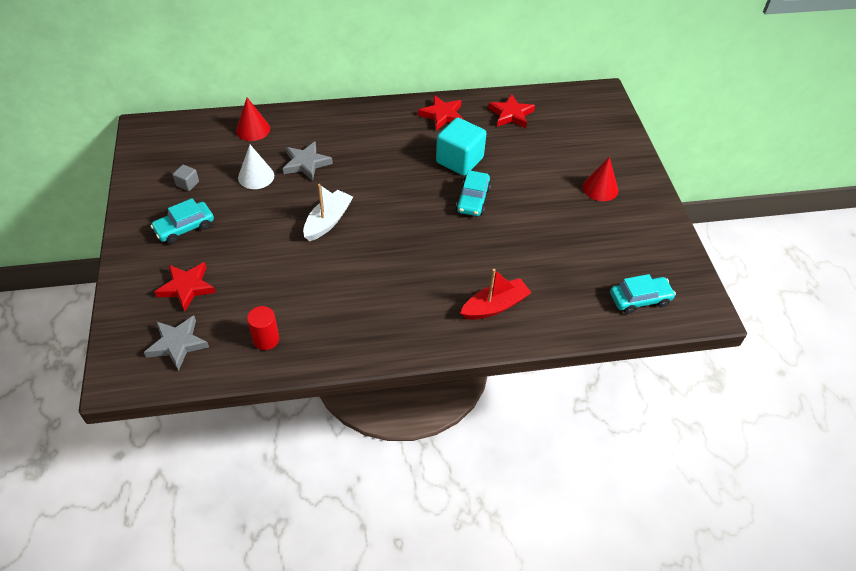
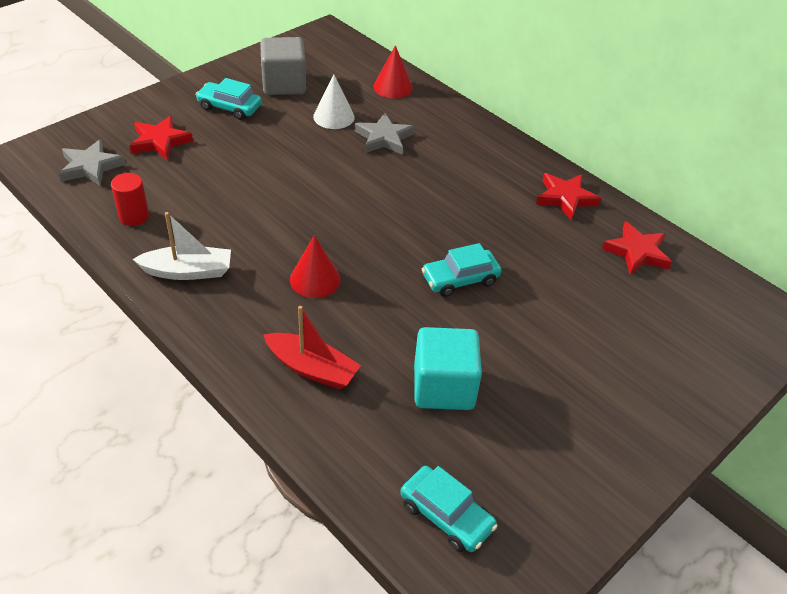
camera: 55 degrees right, 5 degrees down
grey cube [173,165,199,191] -> grey cube [260,37,306,95], size x2.23
white boat [303,184,353,241] -> white boat moved to [132,212,231,280]
turquoise cube [436,117,487,176] -> turquoise cube moved to [414,327,482,410]
red cone [583,157,618,201] -> red cone moved to [290,235,341,298]

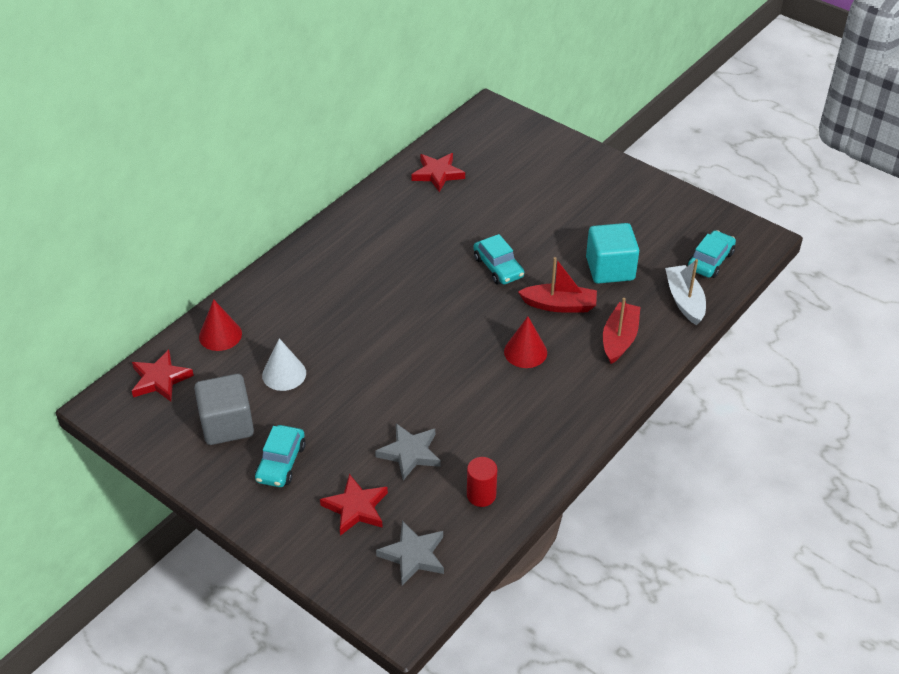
camera: 95 degrees left, 0 degrees up
white boat [132,212,231,280] -> white boat moved to [665,259,706,325]
grey star [355,113,415,155] -> grey star moved to [375,423,441,481]
red star [536,173,601,220] -> red star moved to [132,350,194,402]
none -> red boat [518,257,597,313]

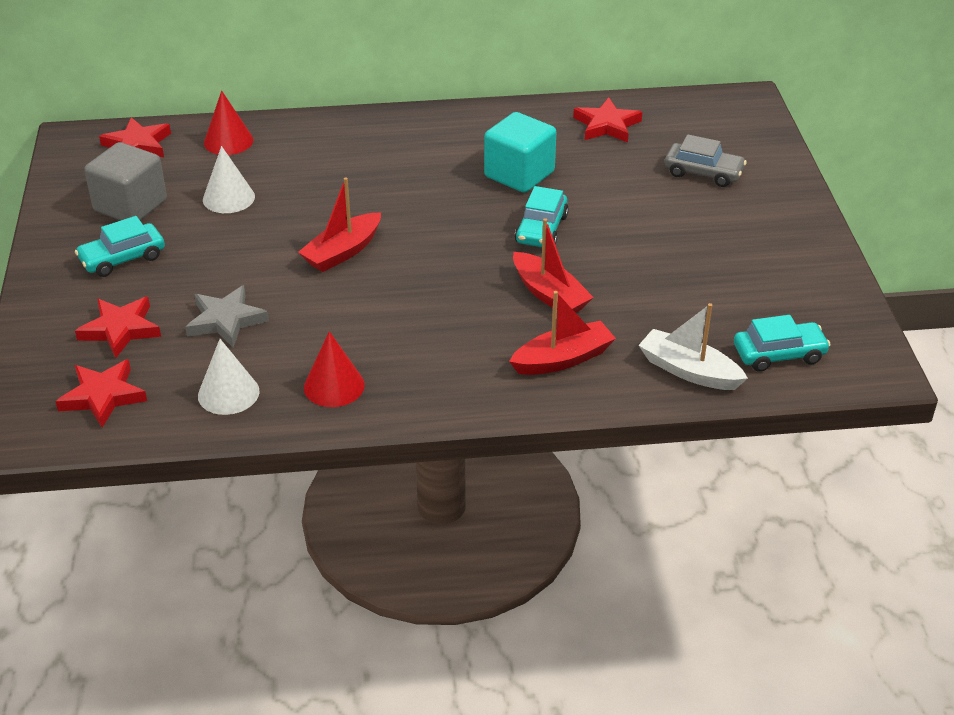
camera: 45 degrees right, 5 degrees down
grey star [376,521,444,586] -> red star [55,359,147,428]
red cylinder [467,457,497,507] -> white cone [198,339,259,415]
red cone [504,316,547,368] -> red cone moved to [304,331,365,407]
turquoise cube [586,223,639,284] -> turquoise cube moved to [484,112,556,193]
white boat [665,259,706,325] -> white boat turned 90 degrees counterclockwise [638,303,748,390]
none -> red boat [298,177,381,272]
none -> grey car [665,134,746,187]

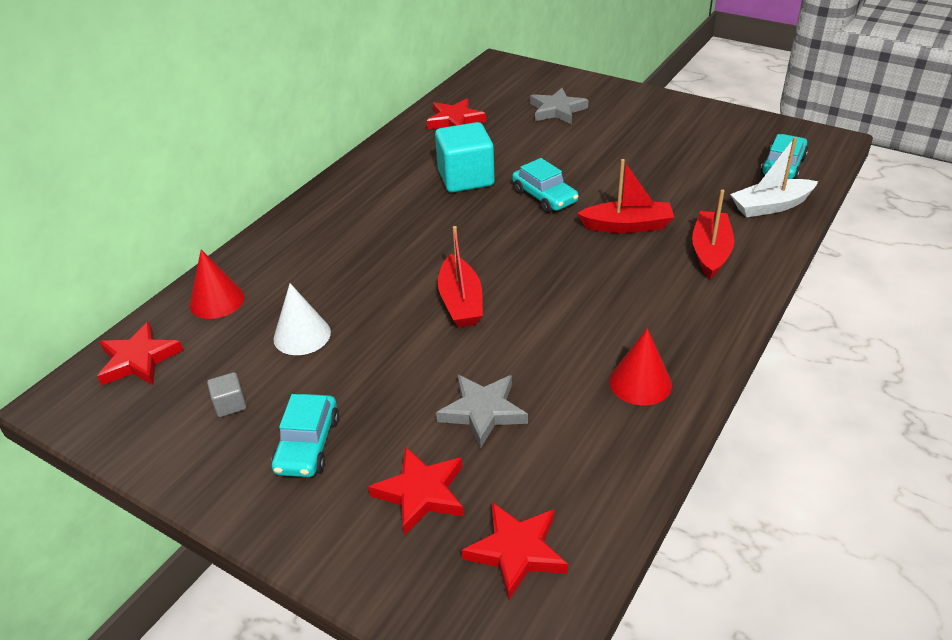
camera: 50 degrees left, 0 degrees up
grey cube [84,142,167,221] -> grey cube [207,372,247,417], size x0.45
white cone [198,339,259,415] -> none
grey car [665,134,746,187] -> grey star [530,88,588,124]

